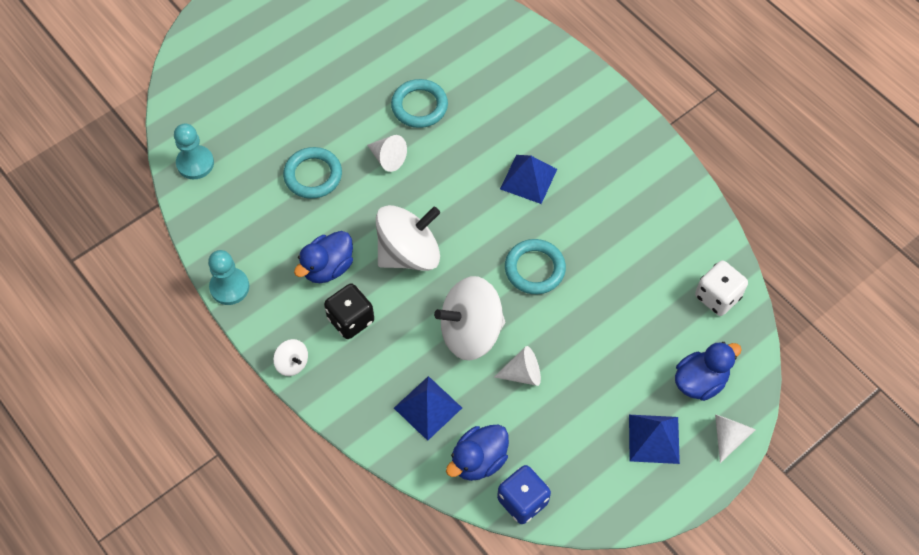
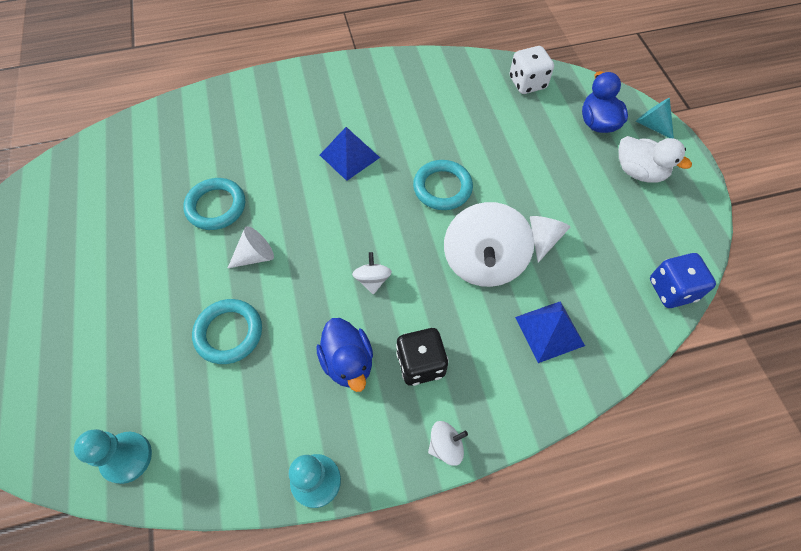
camera: 65 degrees left, 0 degrees up
white spinning top [376,205,440,271] -> white spinning top [352,252,392,295], size x0.45
blue duck [446,424,509,481] -> none
blue pyramid [629,415,680,464] -> white duck [618,136,692,183]
white cone [715,414,755,463] -> turquoise cone [636,98,674,139]

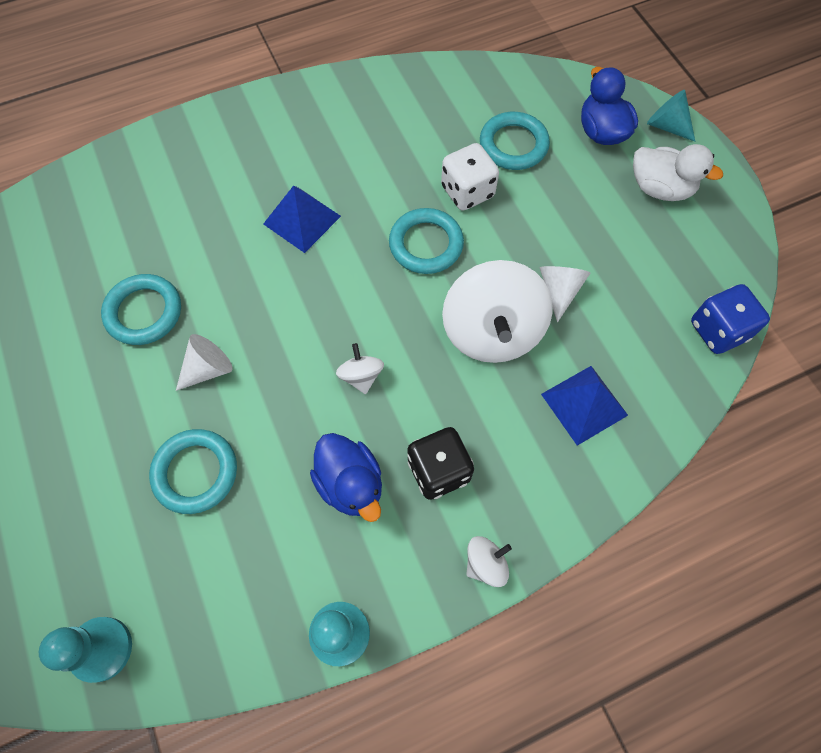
camera: 10 degrees left, 5 degrees up
white dice [510,46,554,94] -> white dice moved to [441,143,499,211]
none -> turquoise ring [480,112,550,170]

